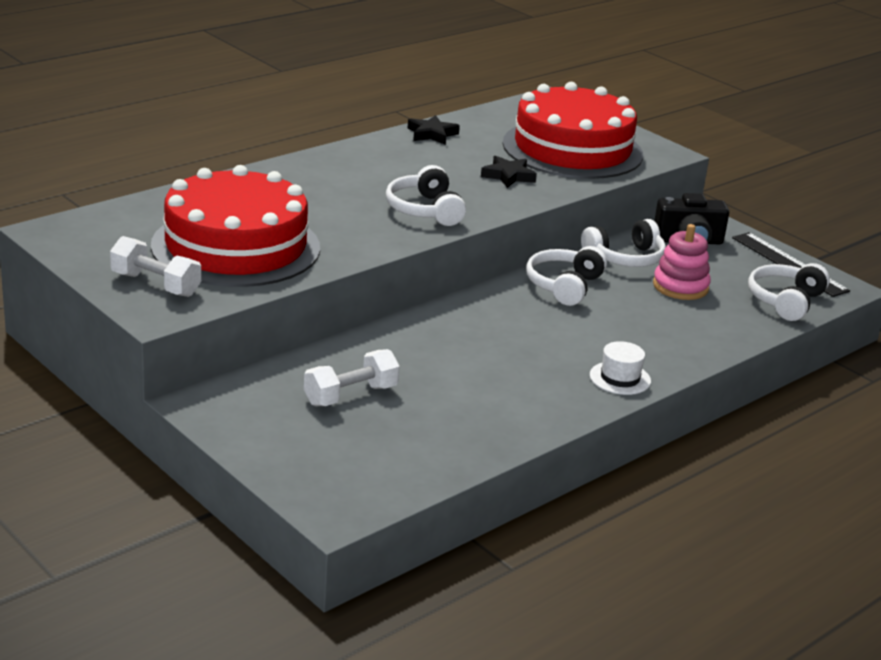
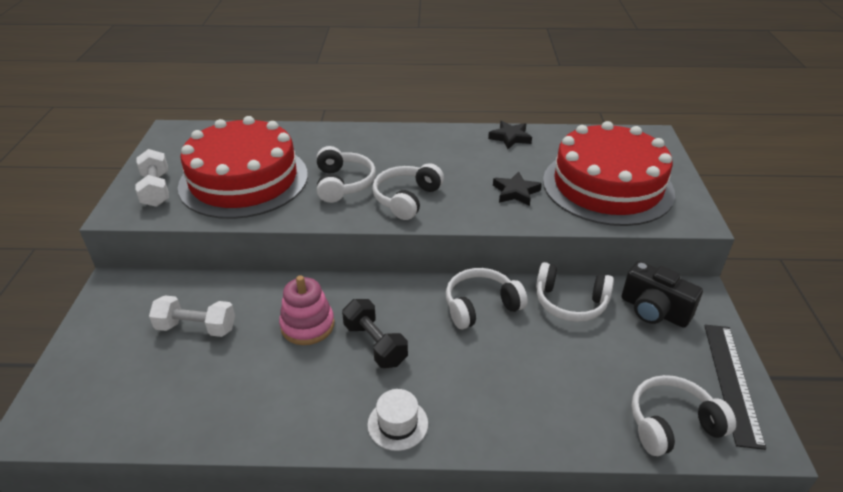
camera: 45 degrees right, 10 degrees up
pink stacking toy [653,224,711,300] -> pink stacking toy moved to [279,275,334,345]
none -> white headphones [317,146,376,203]
none -> black dumbbell [342,299,408,368]

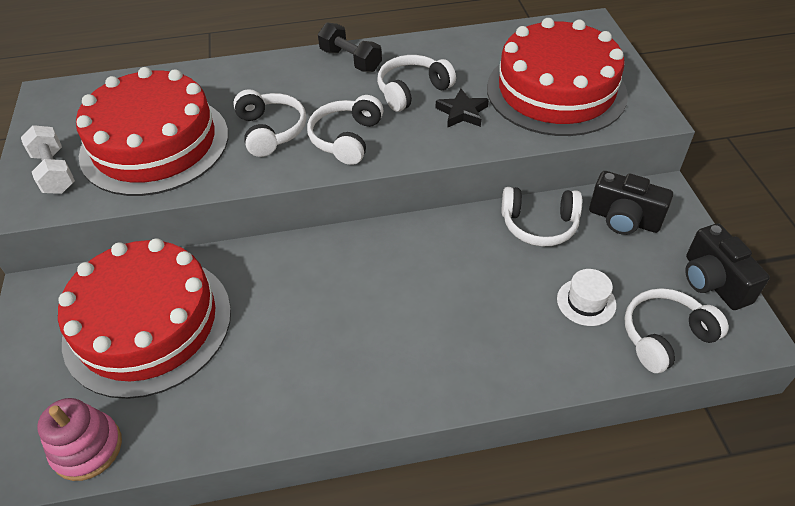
camera: 10 degrees left, 10 degrees up
white dumbbell [149,296,235,337] -> red cake [58,238,231,399]
pink stacking toy [279,275,334,345] -> pink stacking toy moved to [37,398,122,481]
black dumbbell [342,299,408,368] -> black dumbbell moved to [318,22,382,72]
white hat [367,389,428,451] -> white hat moved to [557,269,616,326]
white headphones [446,268,528,329] -> white headphones moved to [377,55,456,112]
black star [488,121,532,149] -> none
black ruler [704,325,766,450] -> black camera [685,223,770,310]

